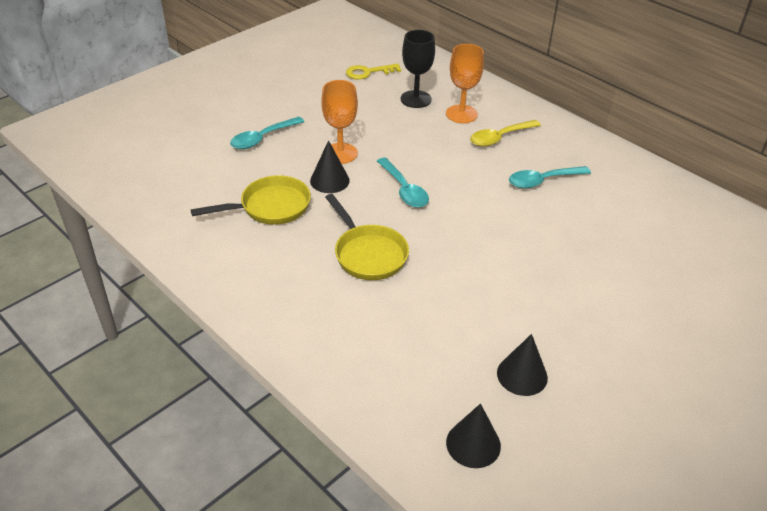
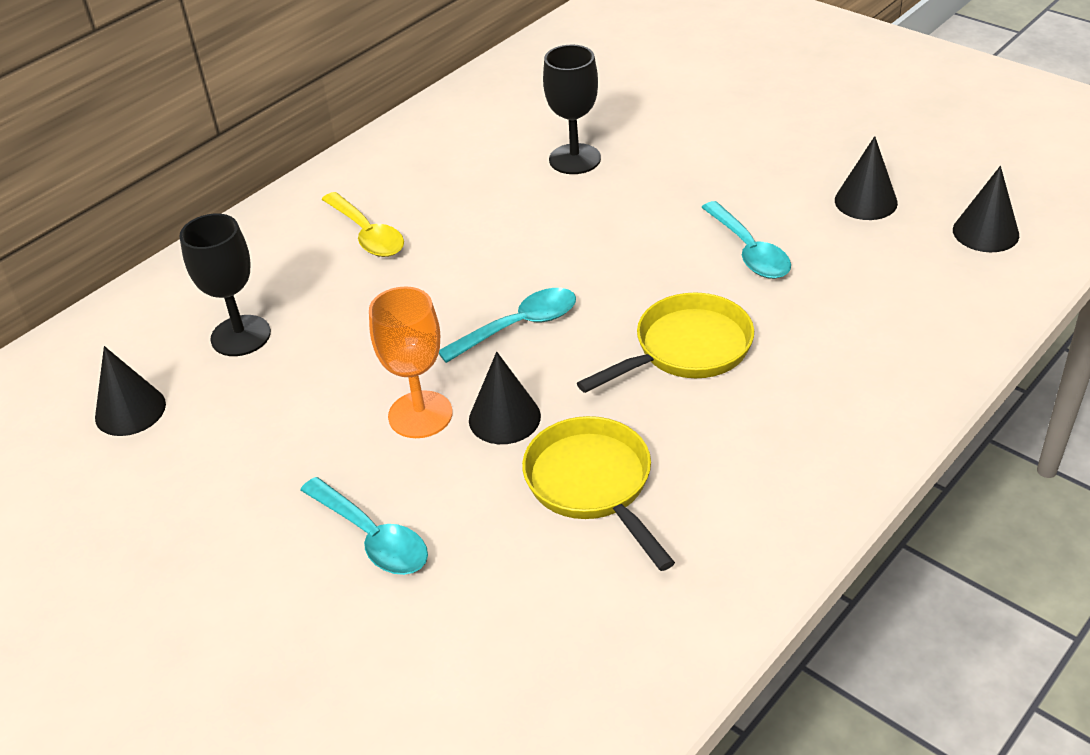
camera: 90 degrees left, 0 degrees up
yellow key [346,64,401,79] -> black cone [95,346,166,436]
orange goblet [446,44,484,123] -> none
turquoise spoon [509,166,591,188] -> turquoise spoon moved to [701,201,791,279]
none -> black goblet [543,45,601,174]

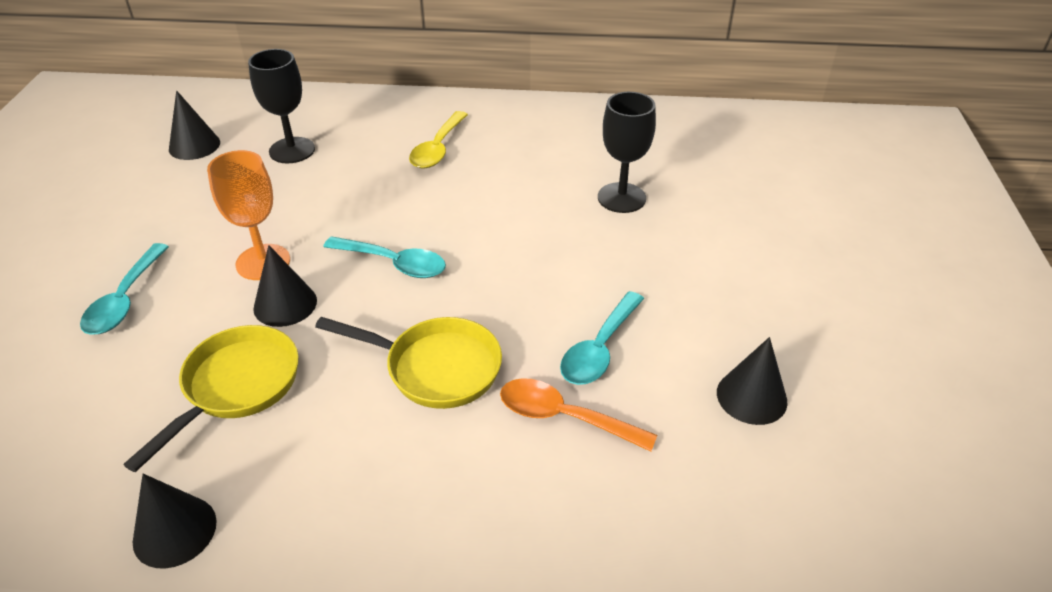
camera: 50 degrees right, 0 degrees up
black cone [953,166,1019,252] -> black cone moved to [132,474,217,569]
none -> orange spoon [500,378,657,452]

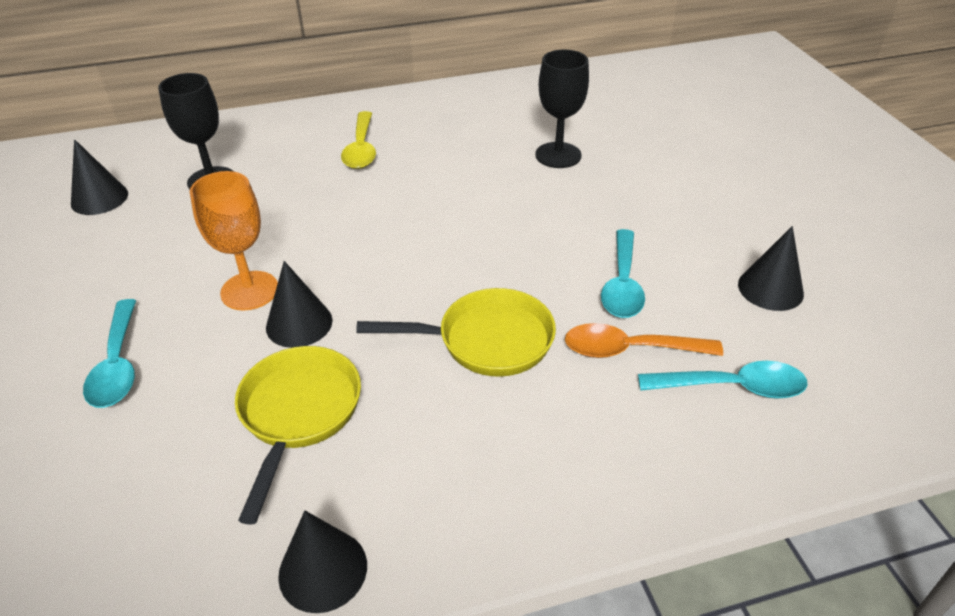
camera: 20 degrees left, 0 degrees up
turquoise spoon [323,236,446,278] -> turquoise spoon moved to [638,361,808,399]

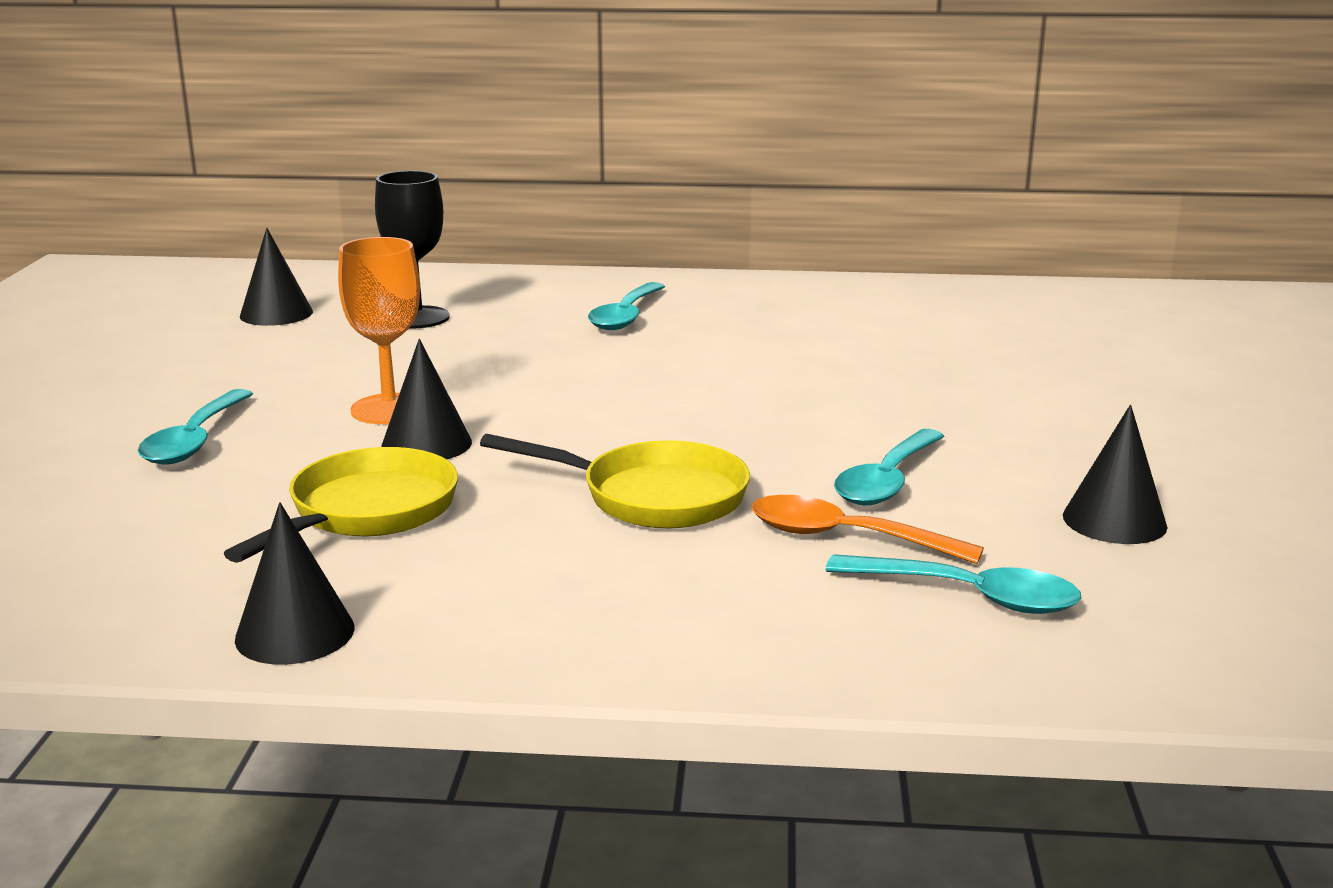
camera: 20 degrees right, 20 degrees down
yellow spoon [341,111,376,169] -> turquoise spoon [588,282,665,330]
black goblet [535,49,589,168] -> none

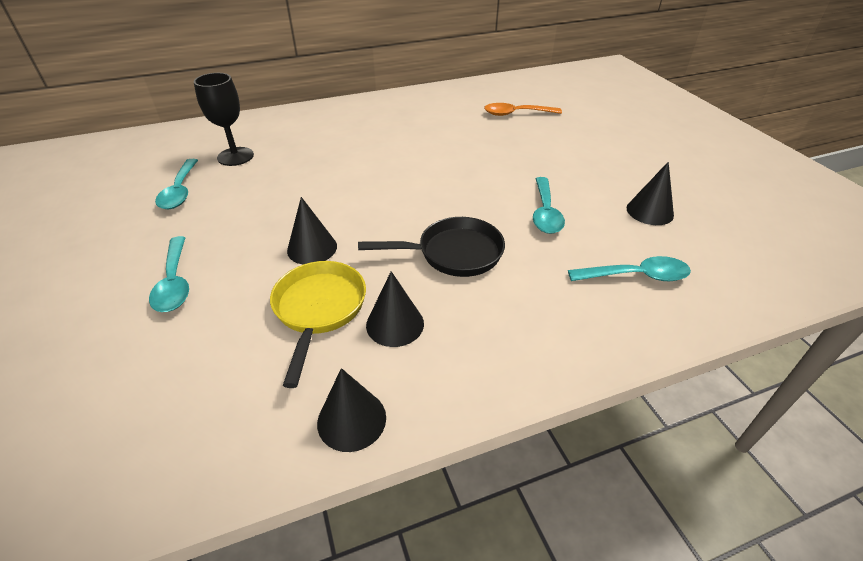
camera: 25 degrees left, 20 degrees up
black cone [240,228,313,326] -> black cone moved to [366,271,424,347]
orange goblet [338,237,420,424] -> none
yellow pan [480,434,750,528] -> black pan [358,217,505,277]
turquoise spoon [588,282,665,330] -> turquoise spoon moved to [155,159,198,209]
orange spoon [752,495,984,564] -> orange spoon moved to [484,103,562,116]

